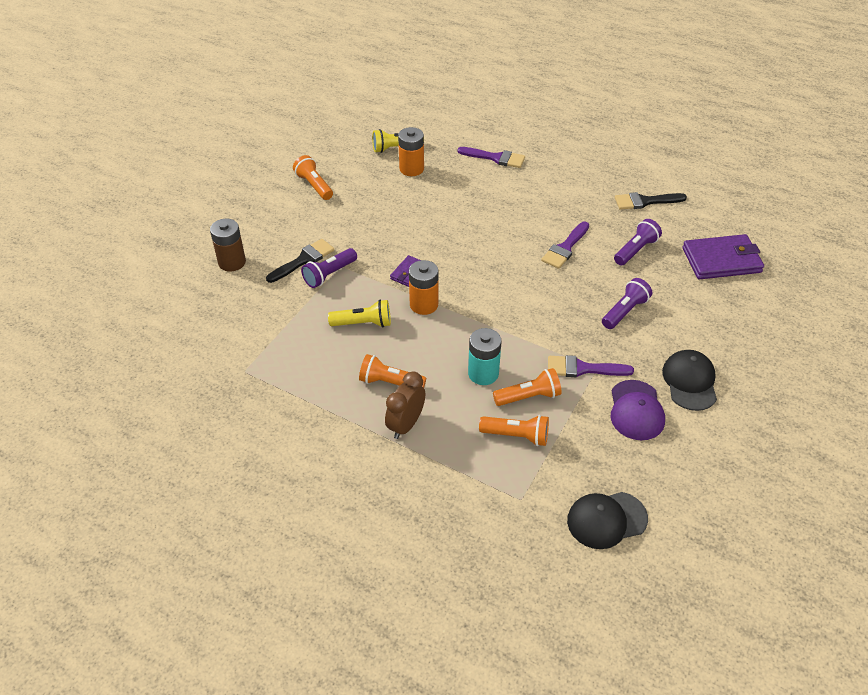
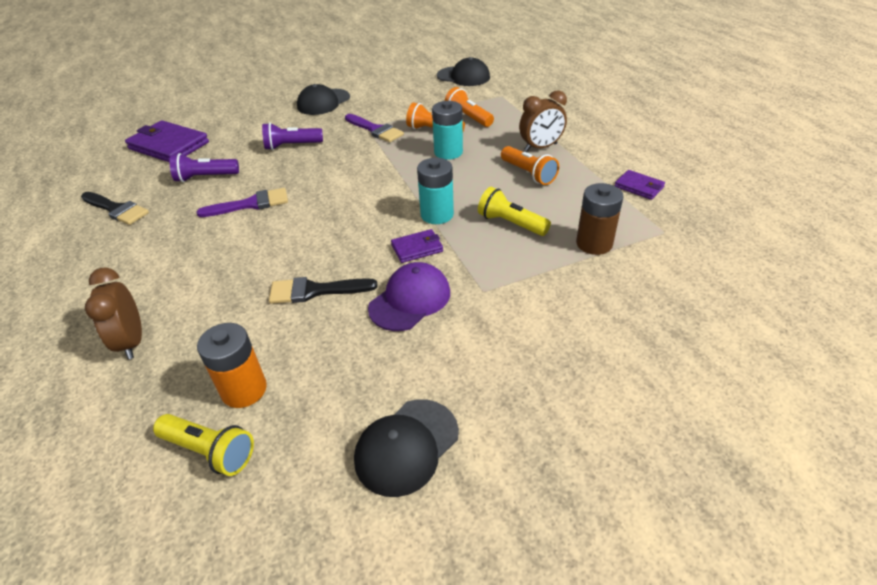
camera: 140 degrees left, 5 degrees down
brown battery [210,219,246,271] -> brown battery moved to [576,183,623,255]
black brush [266,239,334,283] -> black brush moved to [269,277,377,304]
orange flashlight [293,155,333,200] -> black cap [354,399,459,497]
purple flashlight [301,248,357,288] -> none
orange battery [409,260,438,315] -> turquoise battery [417,158,454,224]
purple brush [457,147,525,168] -> brown clock [85,268,142,360]
purple cap [611,380,665,440] -> purple cap moved to [368,262,450,331]
none -> purple wallet [614,170,665,200]

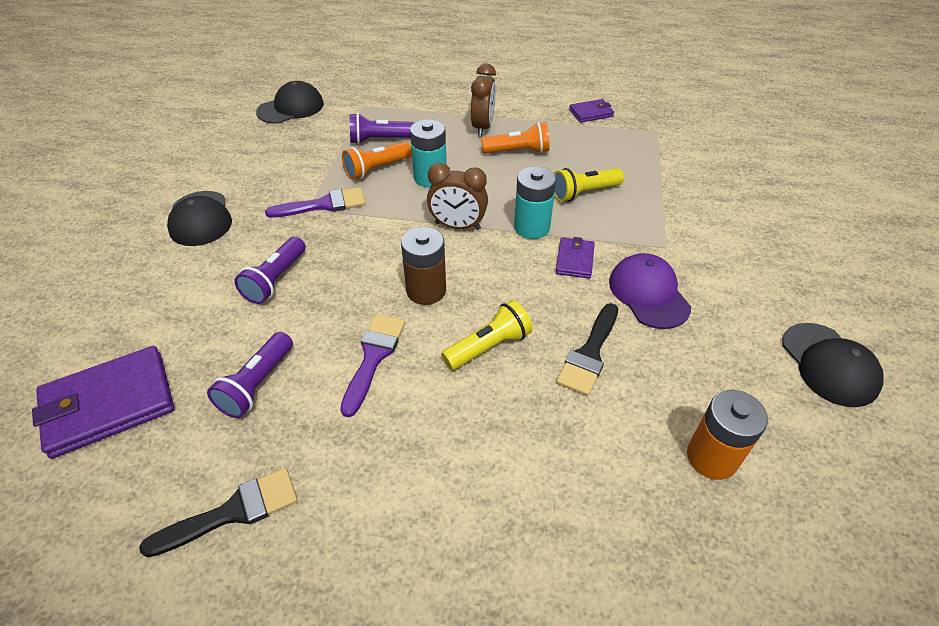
camera: 60 degrees left, 5 degrees up
brown clock [85,268,142,360] -> brown clock moved to [427,163,488,230]
yellow flashlight [153,414,254,476] -> yellow flashlight moved to [441,300,533,370]
orange flashlight [445,87,494,127] -> purple flashlight [350,113,414,144]
brown battery [576,183,623,255] -> brown battery moved to [401,227,446,305]

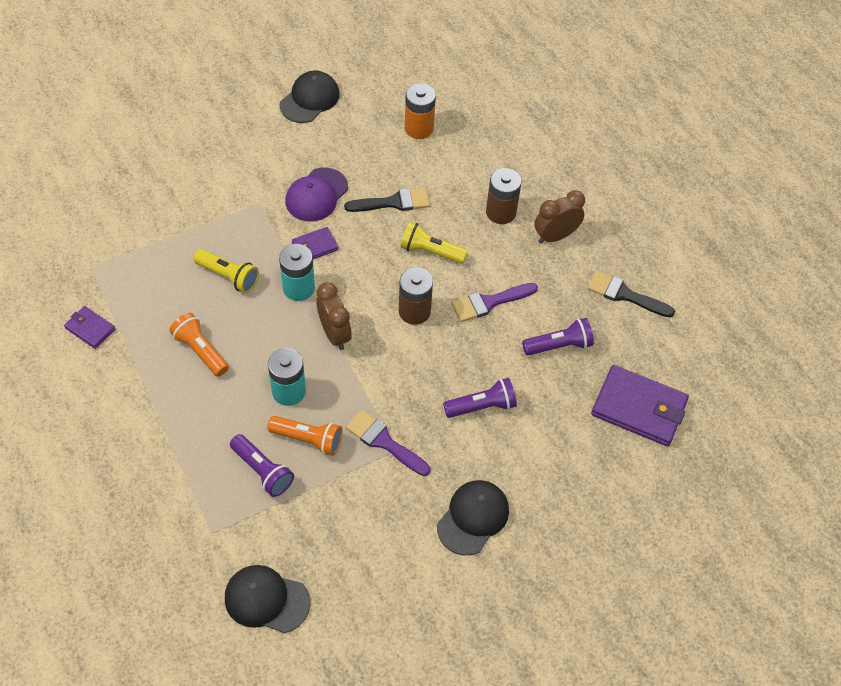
camera: 130 degrees left, 10 degrees up
brown clock [471,63,496,137] -> brown clock moved to [534,190,585,243]
none -> brown battery [486,168,522,224]

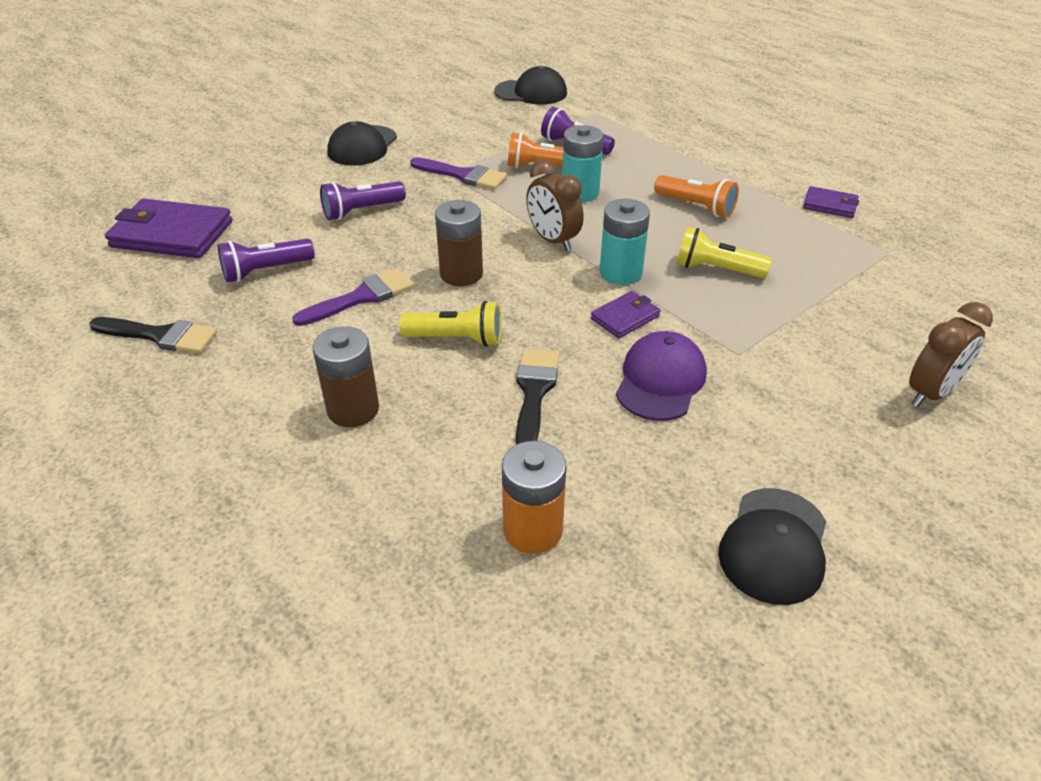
camera: 170 degrees right, 15 degrees down
black brush [344,188,430,212] -> black brush turned 120 degrees clockwise [516,348,559,445]
brown clock [534,190,585,243] -> brown clock moved to [909,302,993,407]

